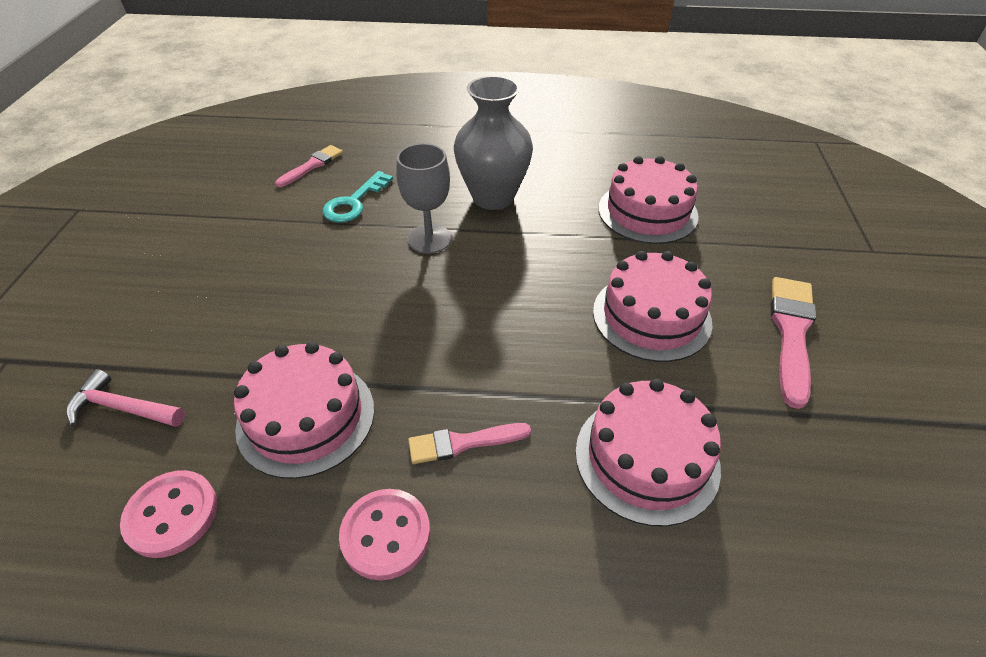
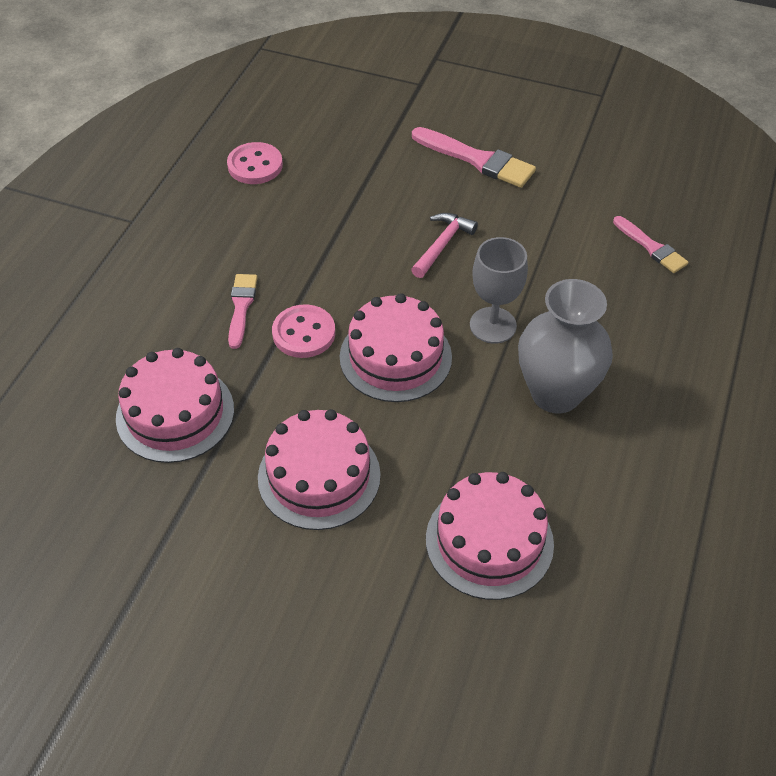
camera: 105 degrees right, 5 degrees up
pink hammer [66,369,185,427] -> pink hammer moved to [411,213,478,278]
pink cake [234,342,374,479] -> pink cake moved to [340,293,452,402]
turquoise key [322,171,393,223] -> none
pink button [339,489,430,580] -> pink button moved to [272,304,335,358]
pink brush [771,277,816,409] -> pink brush moved to [412,127,536,188]

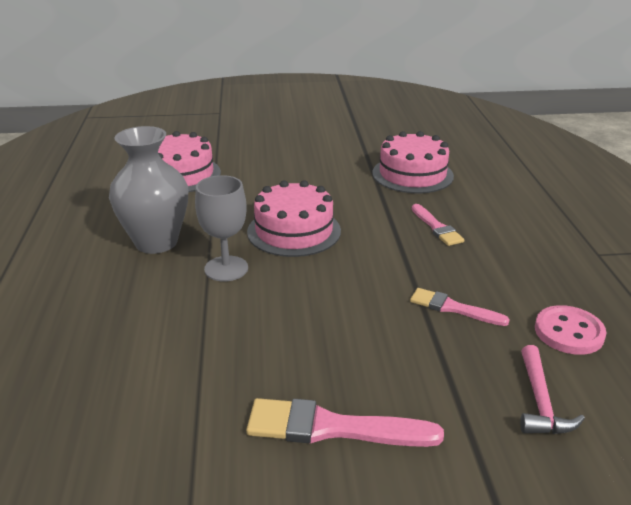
camera: 155 degrees right, 20 degrees down
pink cake [258,409,381,530] -> none
pink button [272,304,335,358] -> none
pink hammer [411,213,478,278] -> pink hammer moved to [520,345,585,434]
pink brush [613,216,688,273] -> pink brush moved to [410,288,510,326]

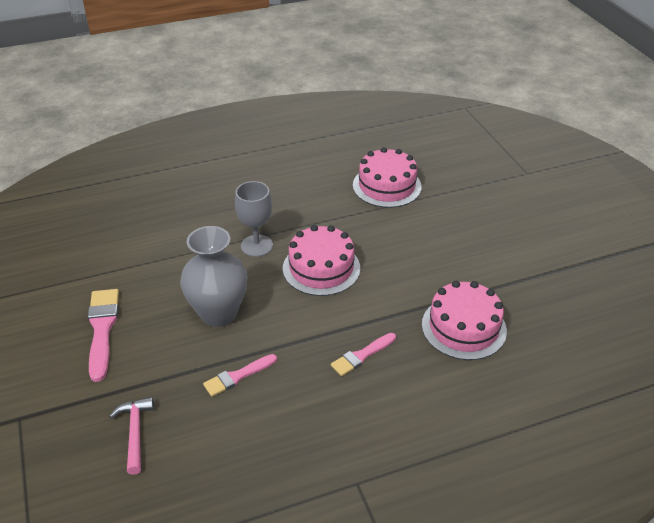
camera: 75 degrees right, 10 degrees up
grey vase [109,126,188,254] -> grey vase moved to [180,226,248,327]
pink brush [410,288,510,326] -> pink brush turned 135 degrees counterclockwise [203,354,277,397]
pink hammer [520,345,585,434] -> pink hammer turned 90 degrees clockwise [110,397,154,475]
pink button [535,305,606,355] -> none

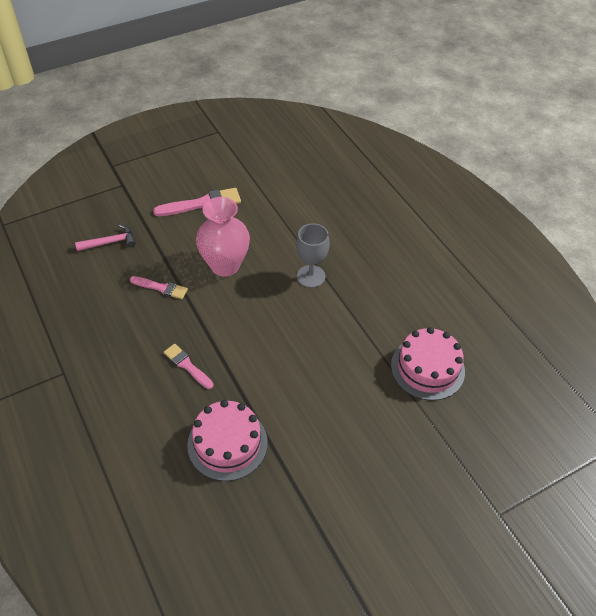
camera: 80 degrees right, 10 degrees up
grey vase [180,226,248,327] -> pink vase [196,197,250,277]
pink brush [203,354,277,397] -> pink brush turned 150 degrees clockwise [130,276,188,299]
pink cake [283,225,360,296] -> none

